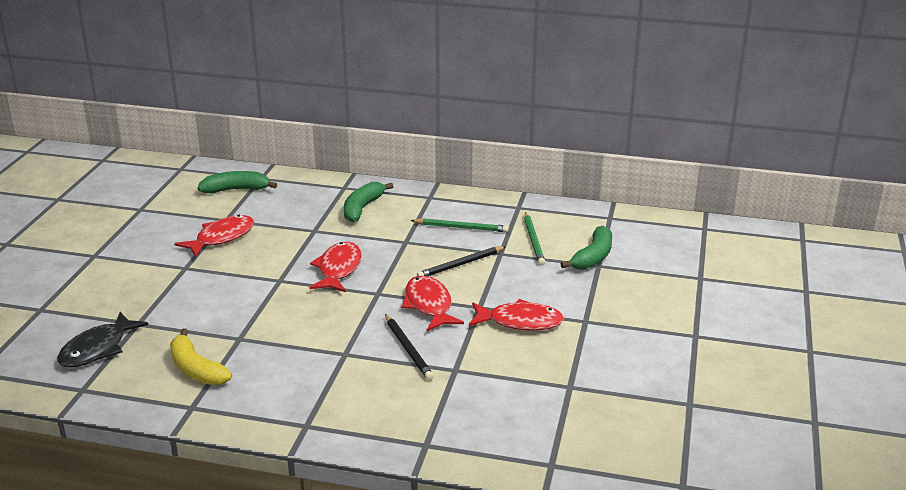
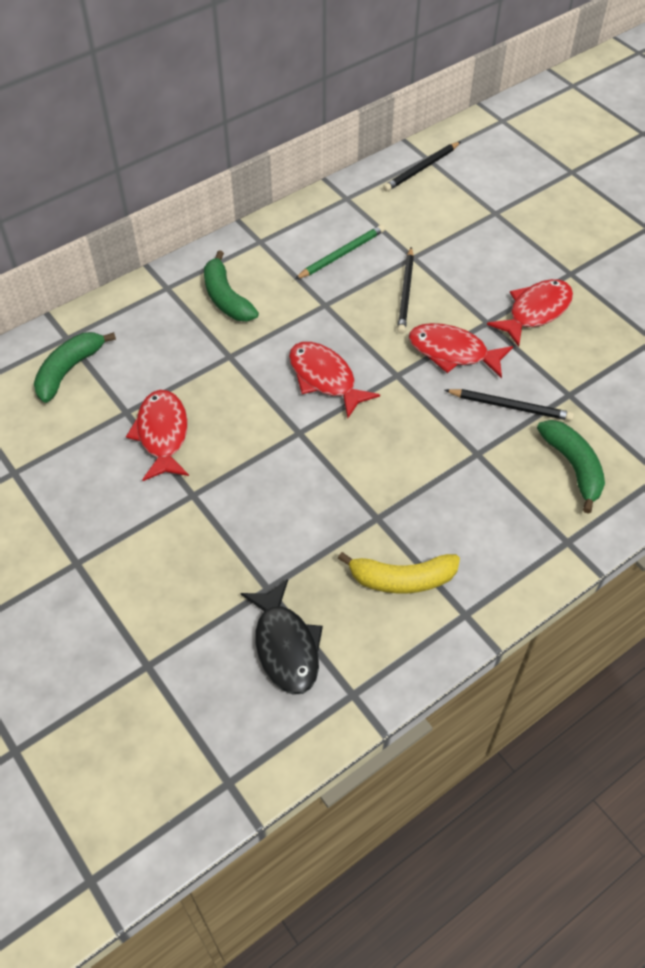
camera: 50 degrees left, 25 degrees up
green pencil [524,212,545,265] -> none
green banana [560,226,612,270] -> green banana moved to [537,420,605,514]
none -> black pencil [383,142,460,192]

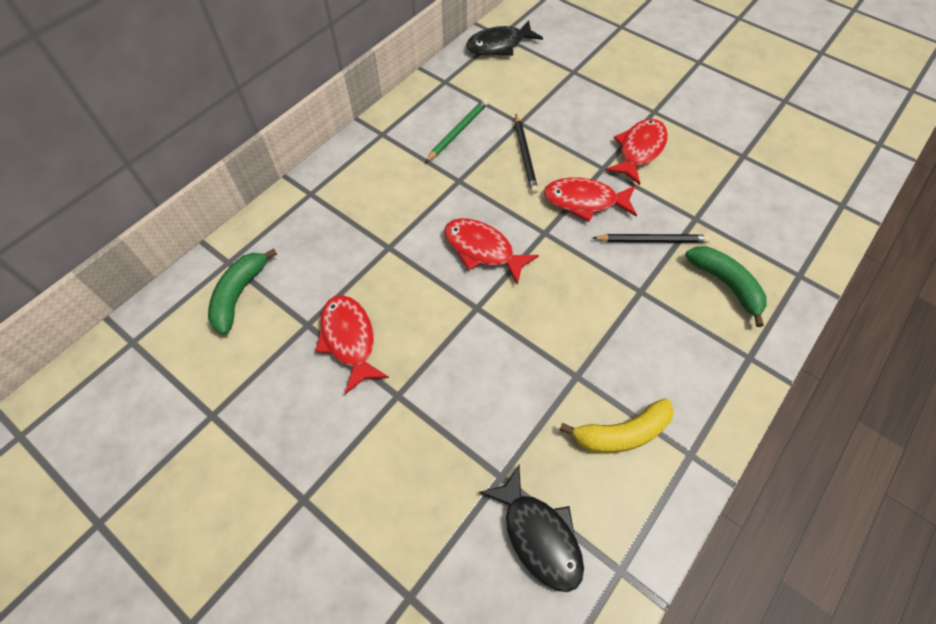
camera: 15 degrees left, 5 degrees up
green banana [204,250,259,321] -> none
black pencil [383,142,460,192] -> black fish [466,20,543,55]

